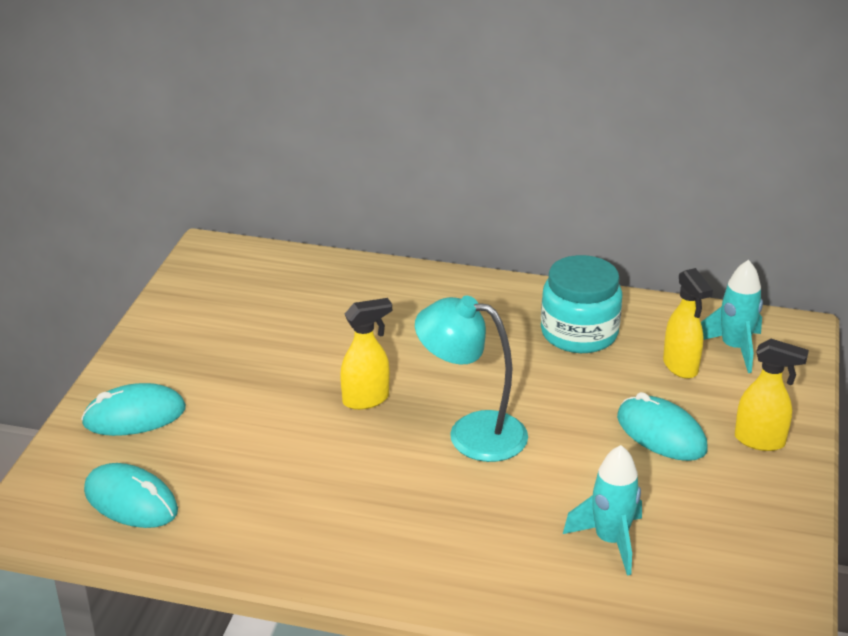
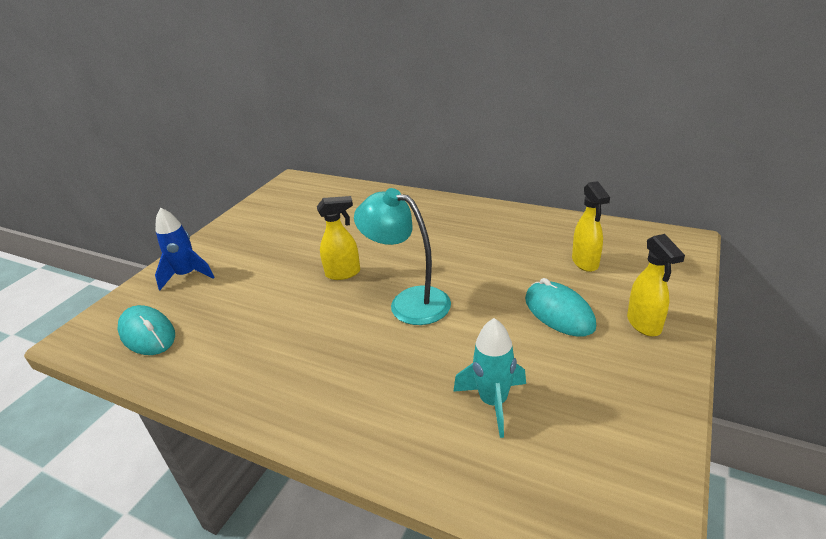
camera: 15 degrees right, 0 degrees up
turquoise mouse [81,383,186,436] -> blue rocket [155,207,214,290]
turquoise jar [541,255,622,353] -> none
turquoise rocket [701,260,763,373] -> none
yellow spray bottle [735,339,809,451] -> yellow spray bottle turned 45 degrees clockwise [627,234,685,336]

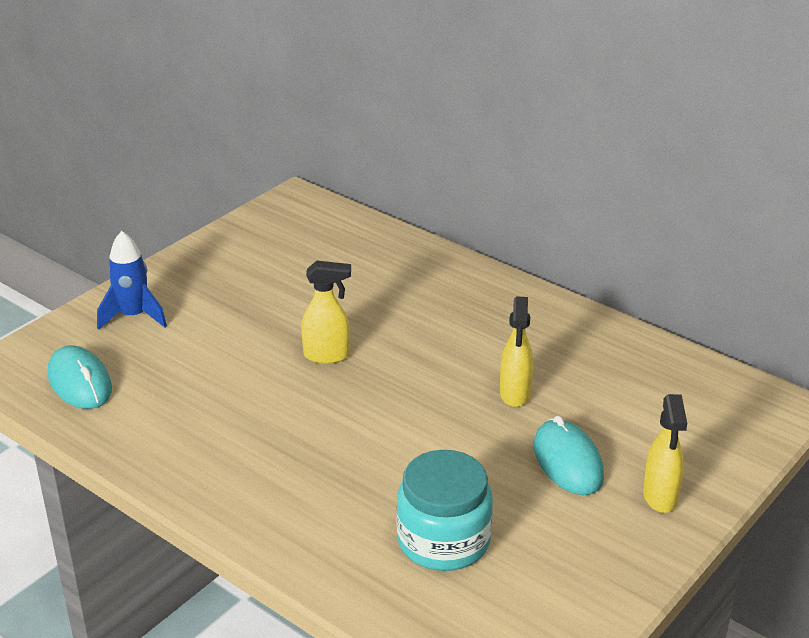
camera: 10 degrees right, 0 degrees up
turquoise lamp [354,188,451,325] -> none
turquoise rocket [453,318,526,438] -> turquoise jar [396,450,493,571]
yellow spray bottle [572,181,610,272] -> yellow spray bottle moved to [500,296,533,407]

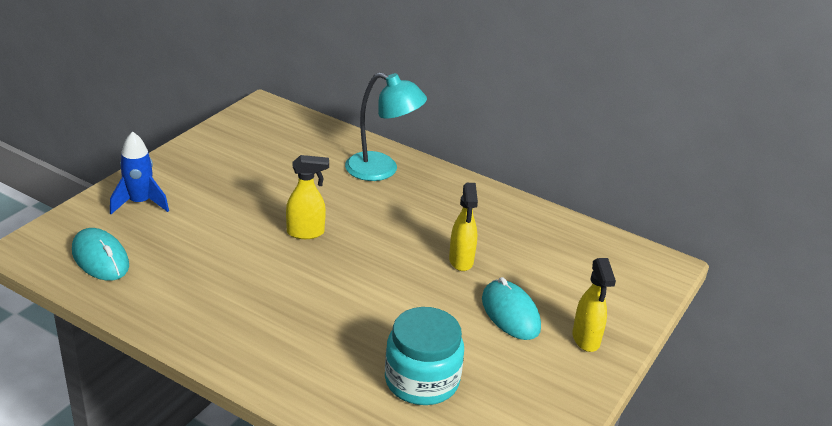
camera: 10 degrees left, 0 degrees up
none -> turquoise lamp [345,73,427,181]

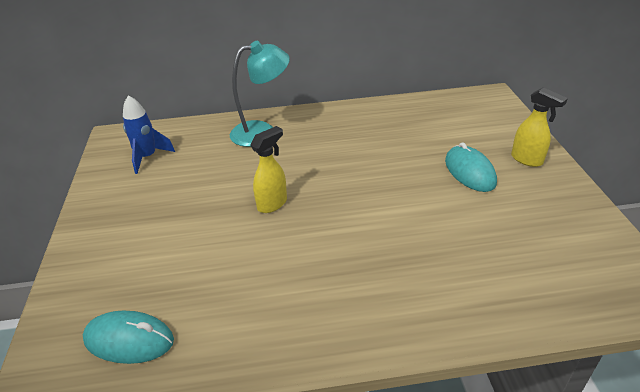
camera: 35 degrees left, 5 degrees up
blue rocket [110,131,169,214] -> blue rocket moved to [123,95,175,174]
turquoise jar [385,307,464,405] -> none
yellow spray bottle [449,183,478,271] -> none
turquoise mouse [482,277,541,340] -> turquoise mouse turned 45 degrees clockwise [445,142,497,192]

